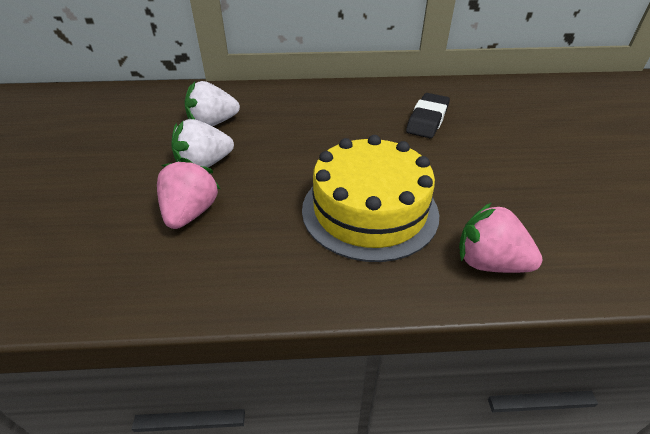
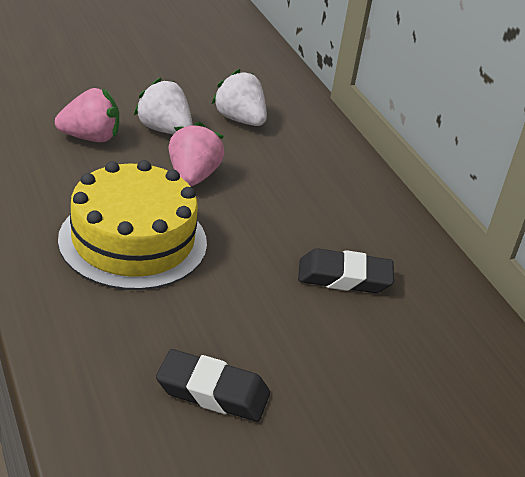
camera: 65 degrees right, 5 degrees down
pink strawberry [459,202,543,273] -> pink strawberry moved to [169,121,224,186]
none -> black eraser [156,349,270,422]

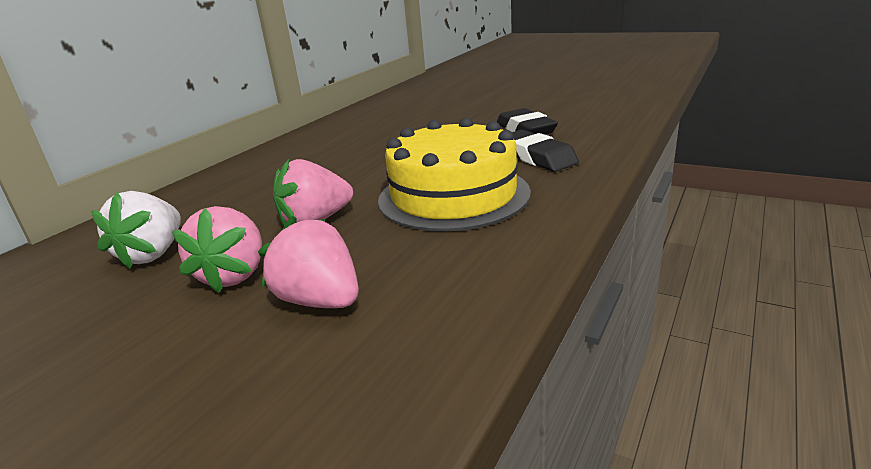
camera: 120 degrees left, 10 degrees down
white strawberry [134,78,193,135] -> pink strawberry [172,206,262,293]
black eraser [298,248,394,293] -> black eraser moved to [512,130,579,172]

